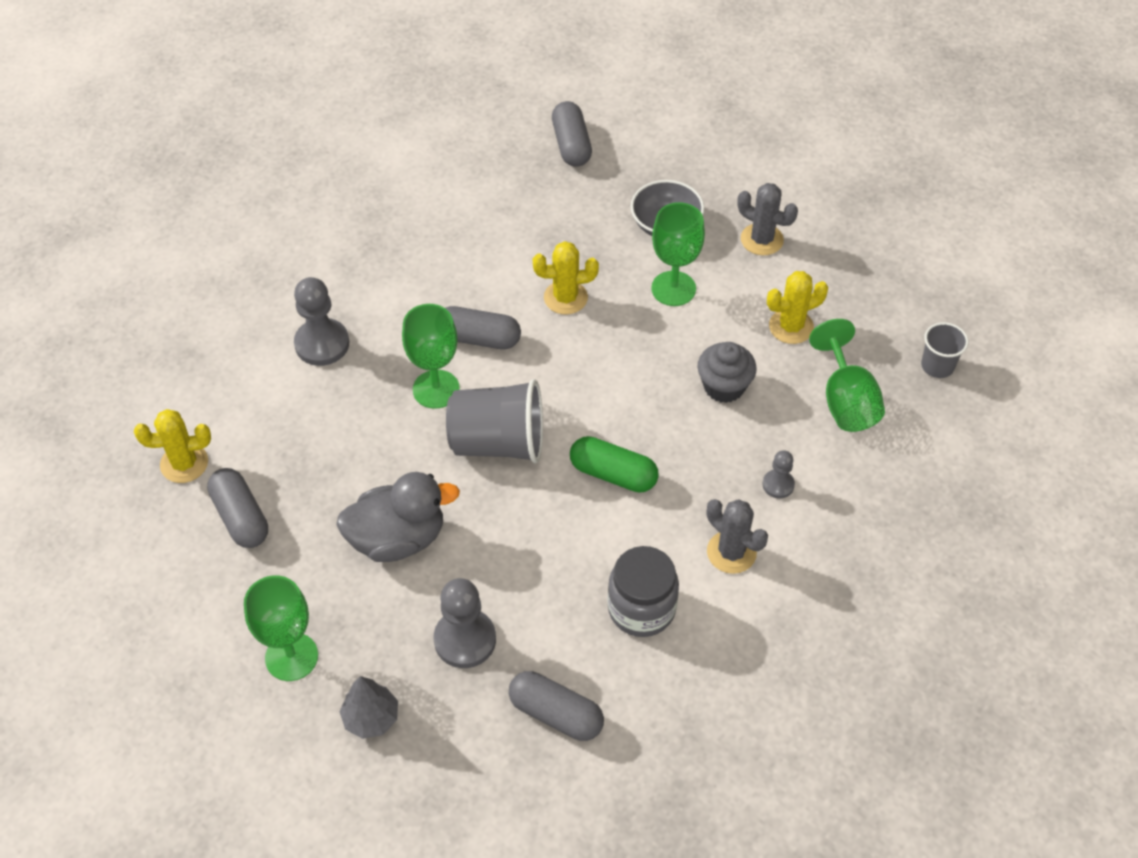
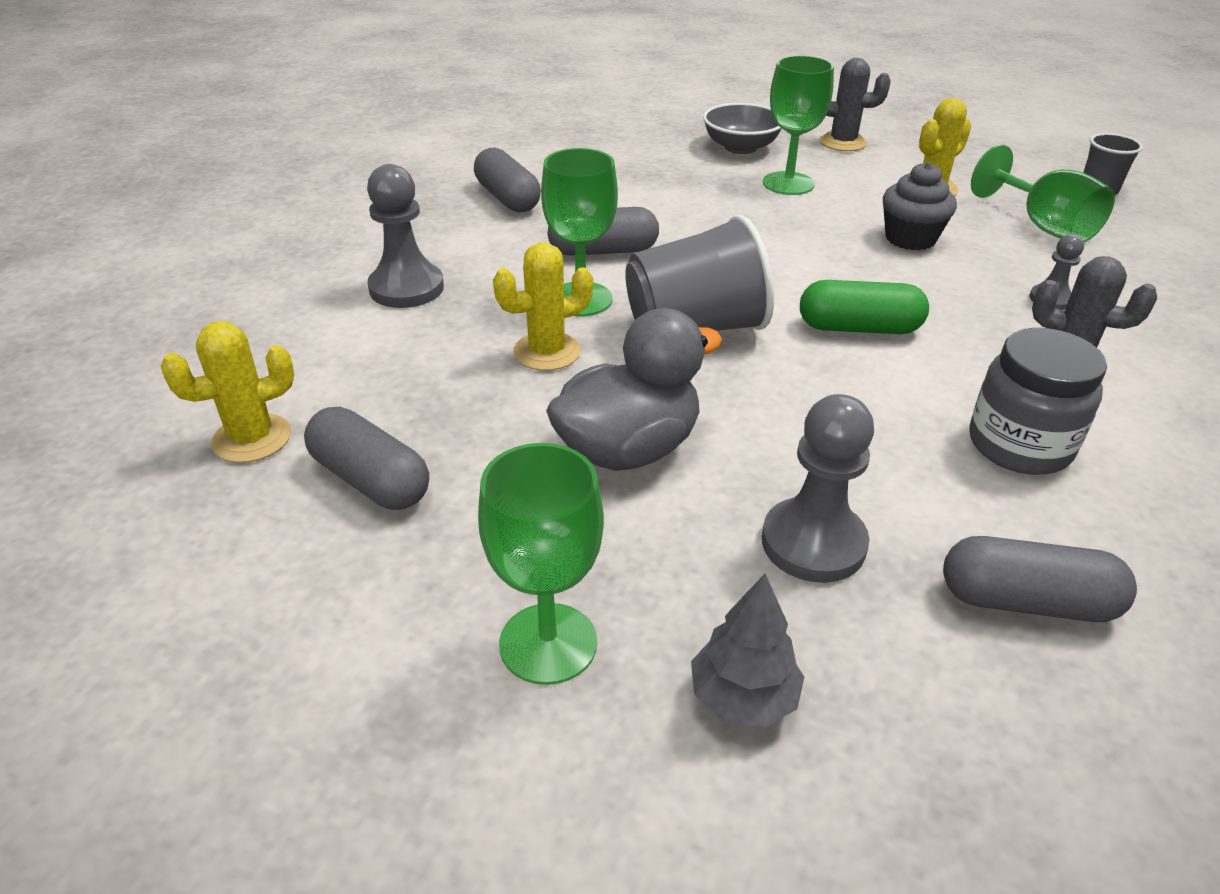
camera: 20 degrees left, 15 degrees down
yellow cactus [533,241,599,315] -> yellow cactus moved to [493,243,593,371]
grey capsule [552,101,592,166] -> grey capsule moved to [474,148,541,212]

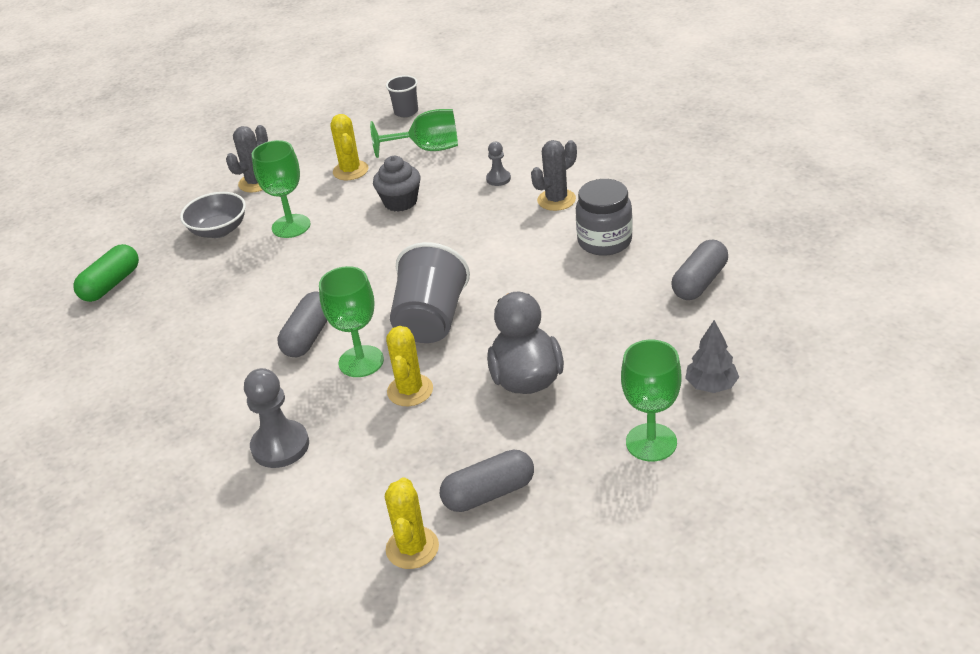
camera: 60 degrees left, 0 degrees up
grey capsule [474,148,541,212] -> none
grey pawn [762,394,874,583] -> none
green capsule [800,280,929,334] -> green capsule moved to [73,244,139,302]

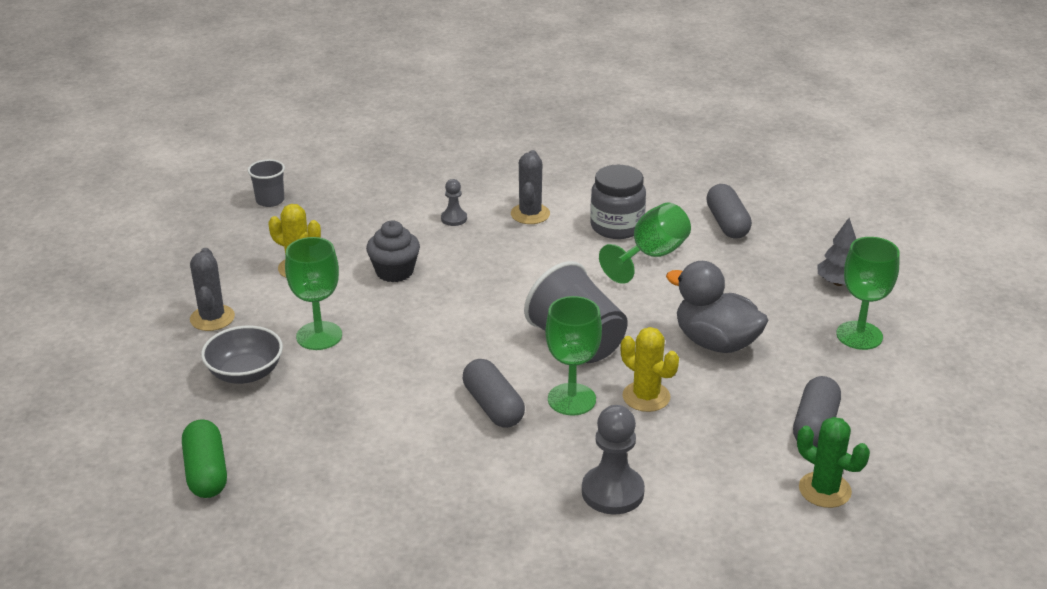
camera: 50 degrees left, 5 degrees down
green goblet [370,109,458,158] -> green goblet moved to [599,203,691,284]
yellow cactus [385,477,439,569] -> green cactus [797,417,870,508]

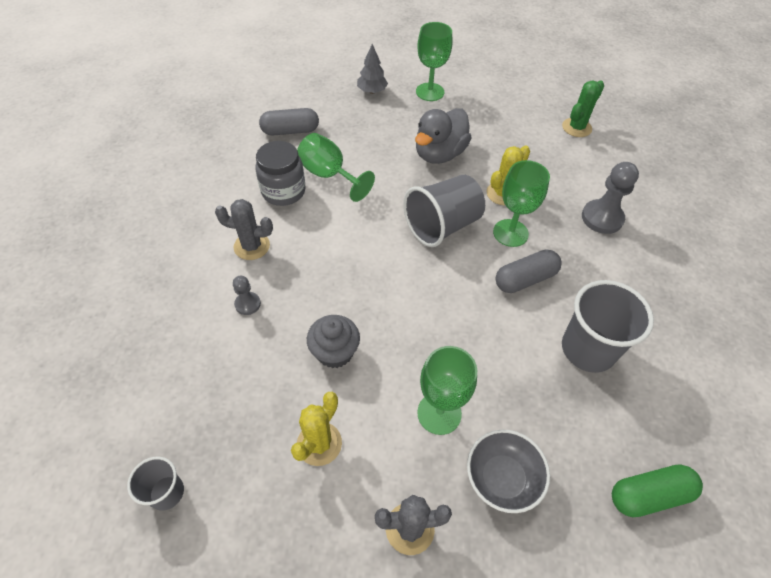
camera: 90 degrees left, 20 degrees up
grey capsule [793,376,841,447] -> none
none -> grey cup [562,280,654,373]

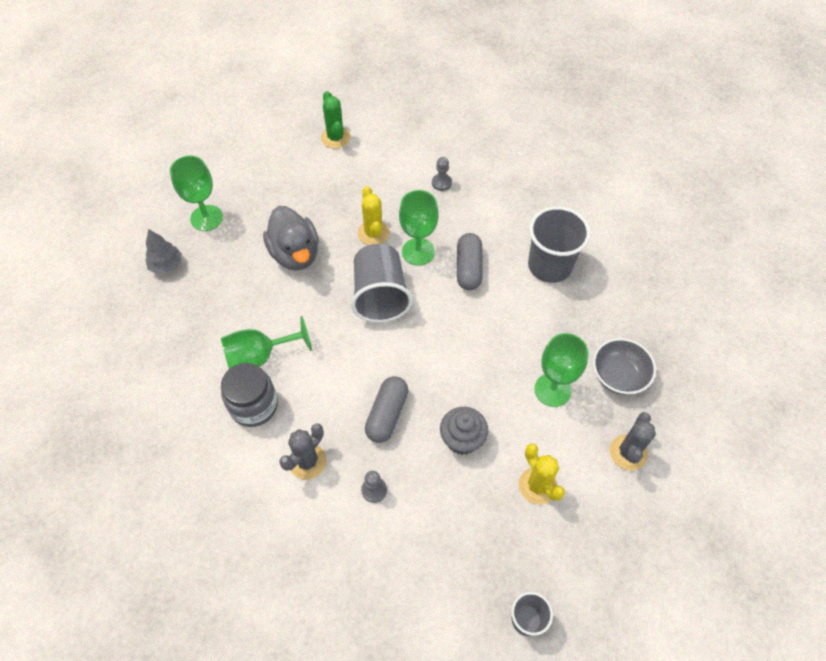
camera: 60 degrees left, 5 degrees up
grey capsule [259,108,319,135] -> grey capsule moved to [365,376,408,443]
grey pawn [582,162,639,234] -> grey pawn [432,157,452,191], size x0.55
green capsule [612,464,703,517] -> none

